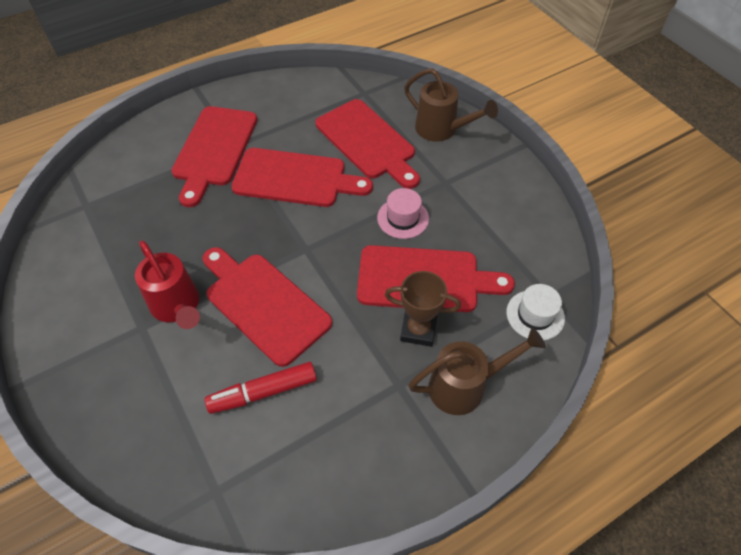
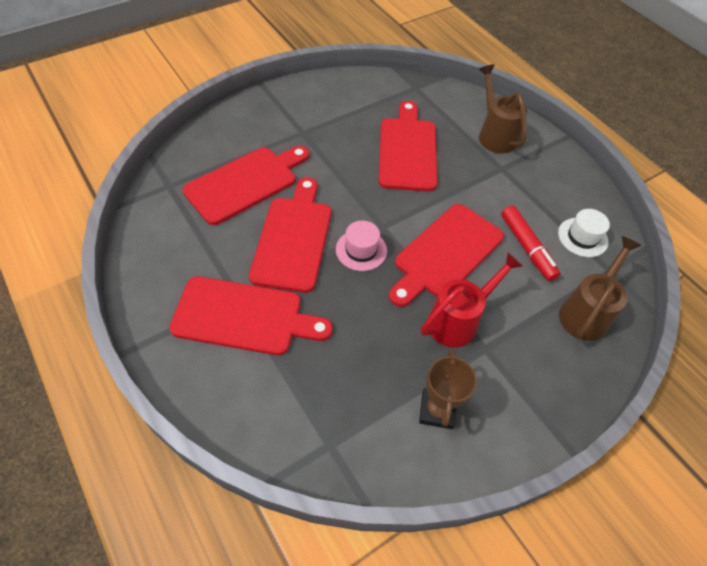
camera: 95 degrees left, 0 degrees up
pink hat [377,188,429,239] -> pink hat moved to [336,221,387,271]
brown trophy [385,271,461,347] -> brown trophy moved to [419,349,477,429]
brown watering can [404,68,498,142] -> brown watering can moved to [559,236,642,341]
white hat [506,284,565,341] -> white hat moved to [558,209,610,257]

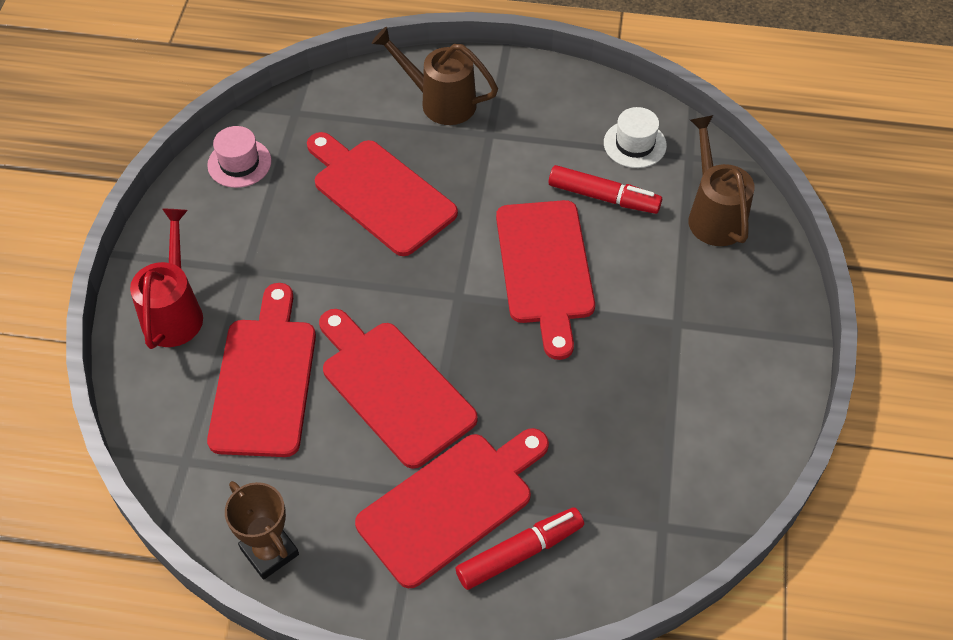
camera: 45 degrees left, 0 degrees up
pink hat [336,221,387,271] -> pink hat moved to [207,126,271,188]
brown trophy [419,349,477,429] -> brown trophy moved to [225,481,299,580]
red watering can [421,252,523,348] -> red watering can moved to [130,209,203,349]
none -> red marker [455,507,584,590]

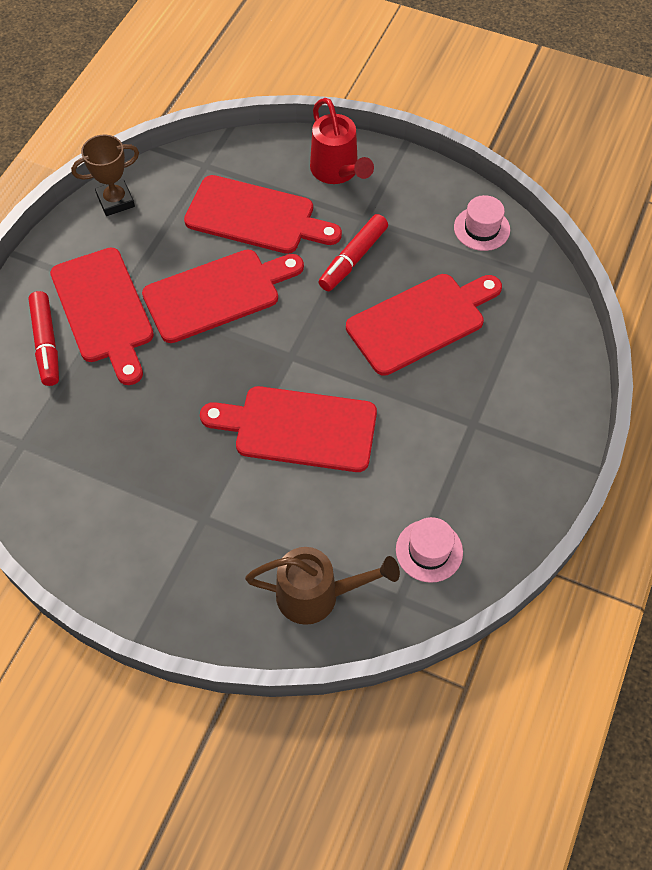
camera: 105 degrees right, 5 degrees up
red watering can [130,209,203,349] -> red watering can turned 45 degrees clockwise [310,98,374,184]
brown watering can [372,27,498,125] -> none
red marker [549,165,662,214] -> red marker moved to [319,214,388,291]
white hat [604,107,667,168] -> pink hat [396,517,463,583]

